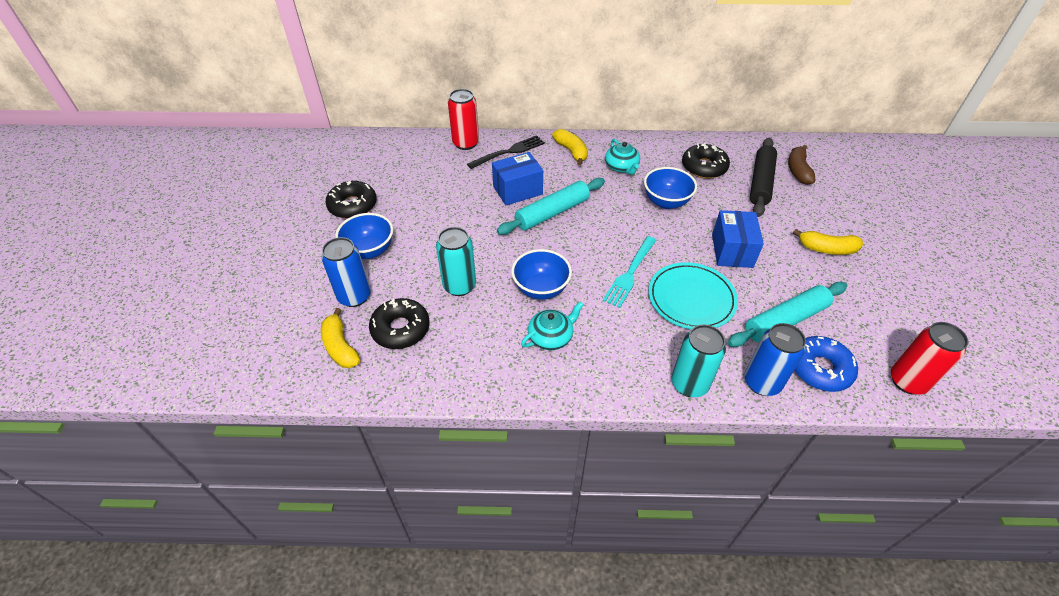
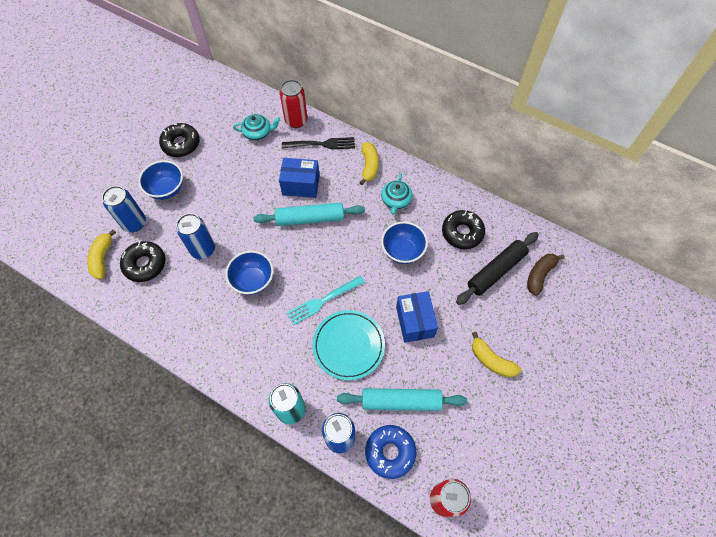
camera: 30 degrees right, 15 degrees up
turquoise can [436,227,476,296] -> blue can [176,213,215,259]
turquoise teapot [521,301,584,350] -> turquoise teapot moved to [233,114,280,141]
blue box [712,210,764,268] -> blue box turned 45 degrees counterclockwise [396,291,438,343]

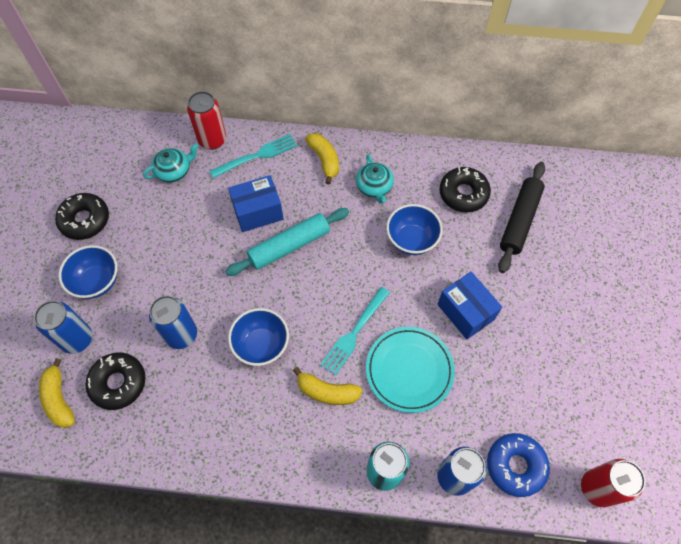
camera: 25 degrees left, 0 degrees up
black fork [282,137,355,149] -> turquoise fork [209,134,297,178]
turquoise rolling pin [337,388,467,411] -> none
yellow banana [472,332,521,378] -> yellow banana moved to [293,367,363,405]
brown banana [527,254,565,296] -> none

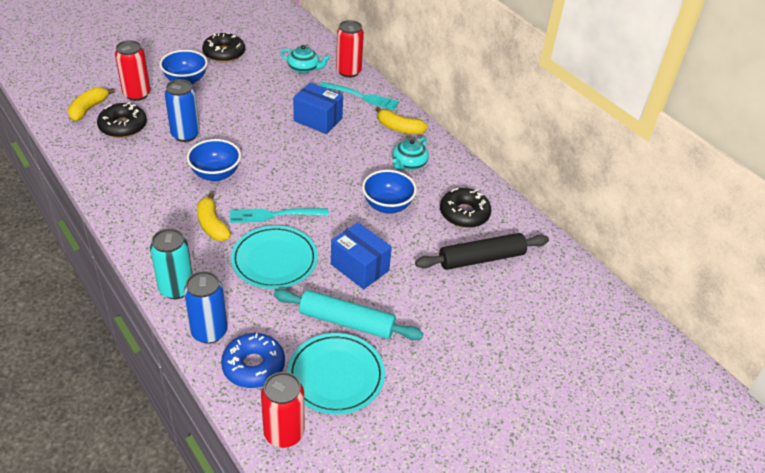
camera: 45 degrees right, 20 degrees down
blue can [34,300,92,354] -> red can [115,40,150,101]
turquoise rolling pin [225,208,349,276] -> turquoise rolling pin moved to [274,289,423,340]
yellow banana [305,133,339,184] -> yellow banana turned 90 degrees clockwise [375,107,428,134]
blue box [437,272,502,339] -> blue box turned 60 degrees counterclockwise [331,222,392,289]
none -> turquoise plate [287,333,385,414]

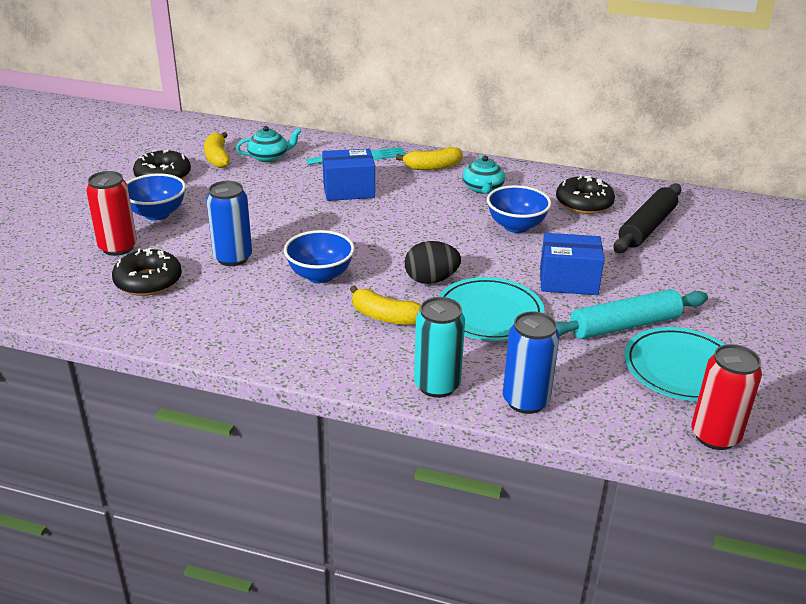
camera: 35 degrees left, 10 degrees down
yellow banana [68,87,115,121] -> yellow banana moved to [204,132,230,168]
blue donut [221,333,285,388] -> none
turquoise fork [230,208,329,223] -> black egg [405,241,461,284]
red can [336,20,364,78] -> none

